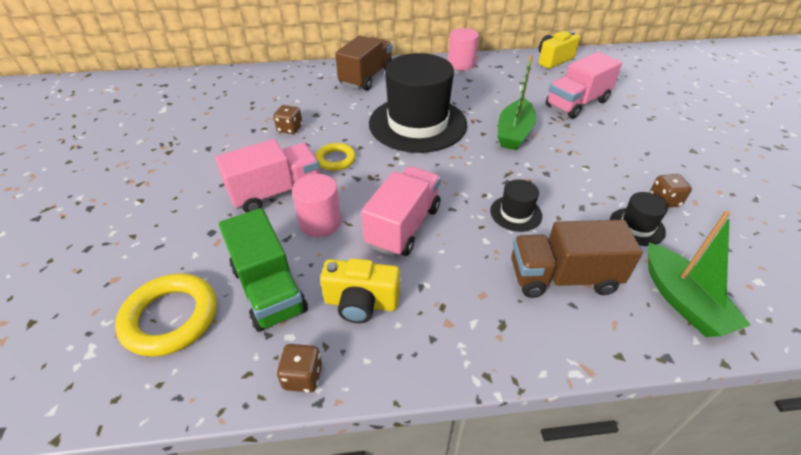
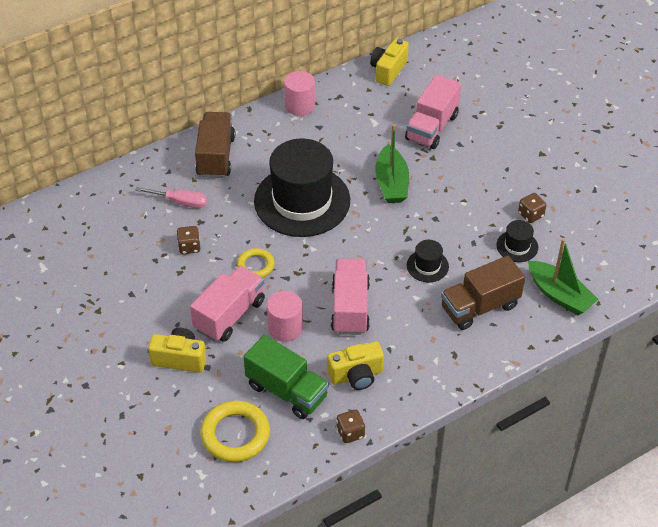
camera: 25 degrees left, 5 degrees up
none -> pink screwdriver [135,187,207,208]
none -> yellow camera [148,328,206,373]

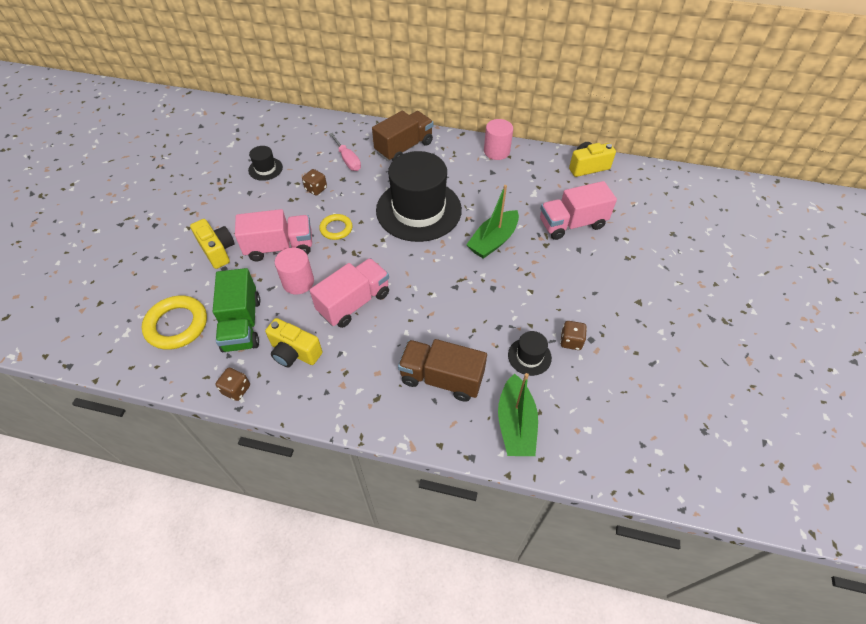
camera: 45 degrees right, 5 degrees up
black hat [407,240,449,282] -> black hat moved to [248,146,283,181]

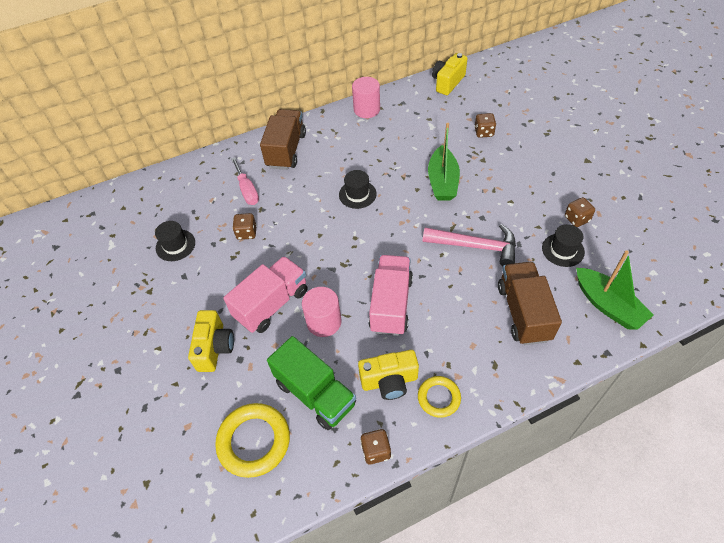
camera: 35 degrees left, 0 degrees up
yellow camera [190,219,235,269] -> yellow camera turned 75 degrees clockwise [188,310,234,372]
yellow ring [319,214,352,240] -> yellow ring moved to [418,376,461,418]
pink screwdriver [329,133,361,171] -> pink screwdriver turned 45 degrees clockwise [231,157,259,205]
black hat [376,151,462,242] -> black hat [339,170,377,209], size x0.42
brown truck [398,339,487,402] -> brown truck turned 105 degrees clockwise [498,262,562,345]
pink truck [540,181,617,240] -> brown dice [474,113,496,138]
none -> pink hammer [423,224,516,266]

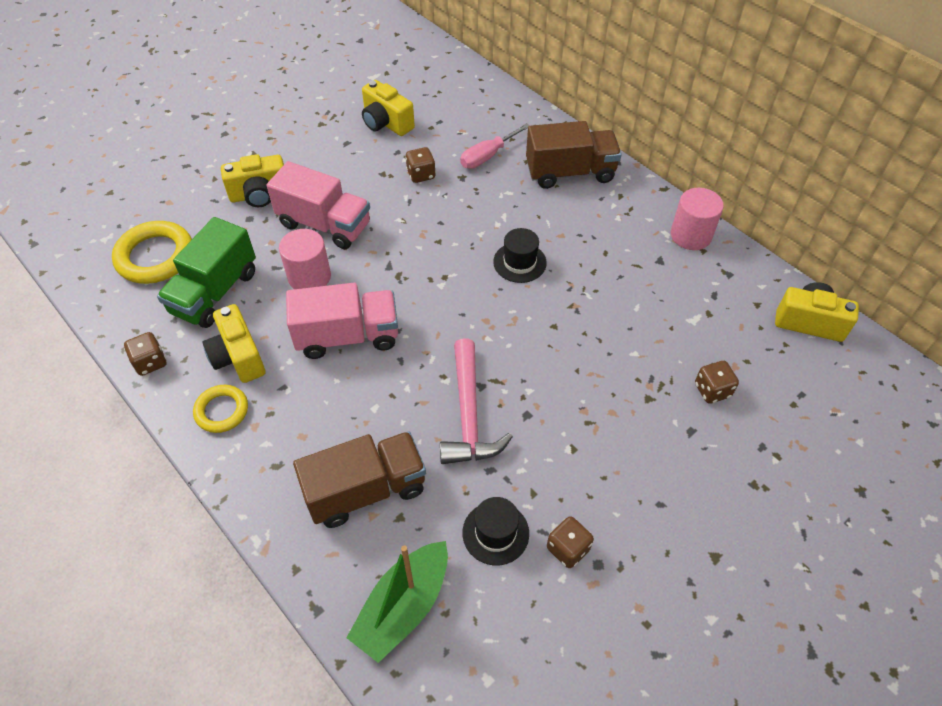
camera: 70 degrees right, 0 degrees up
black hat [155,221,195,261] -> yellow camera [362,80,415,136]
green boat [428,123,460,200] -> none

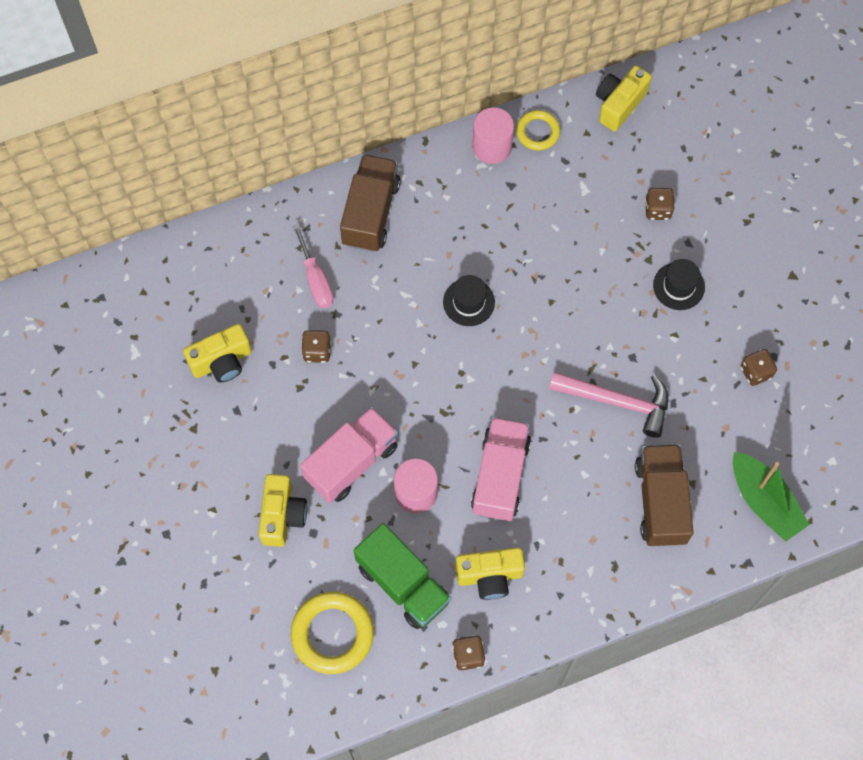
camera: 70 degrees left, 15 degrees up
yellow ring [193,385,248,433] -> yellow ring moved to [516,110,560,151]
black hat [462,497,529,565] -> black hat moved to [653,259,705,310]

